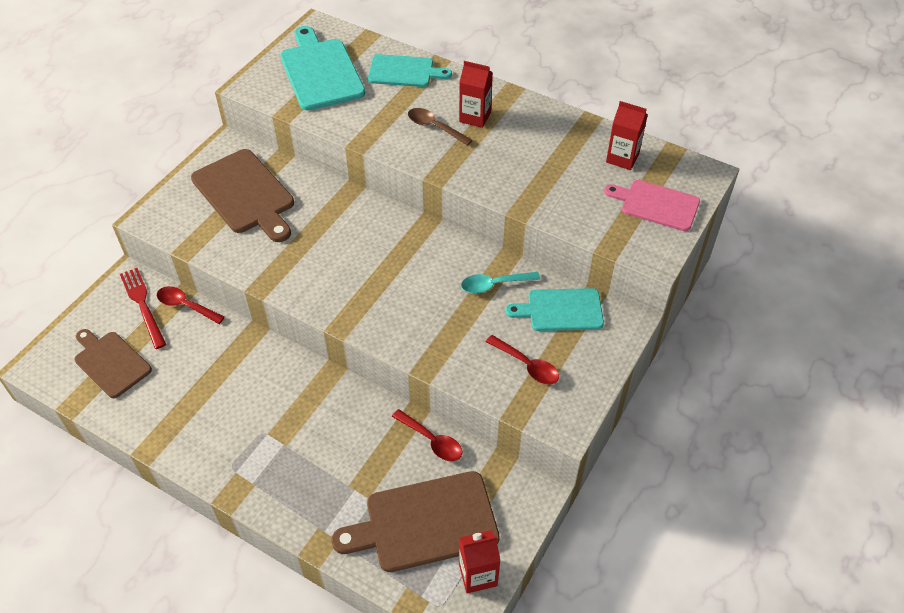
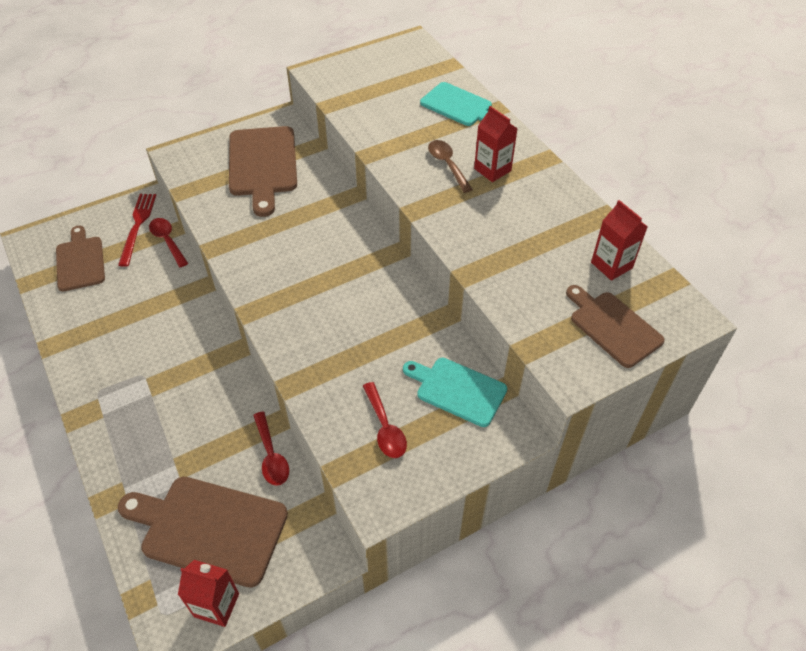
camera: 30 degrees right, 0 degrees up
turquoise cutting board [280,26,365,111] -> none
turquoise spoon [461,272,540,294] -> none
pink cutting board [604,180,700,231] -> brown cutting board [566,285,665,368]

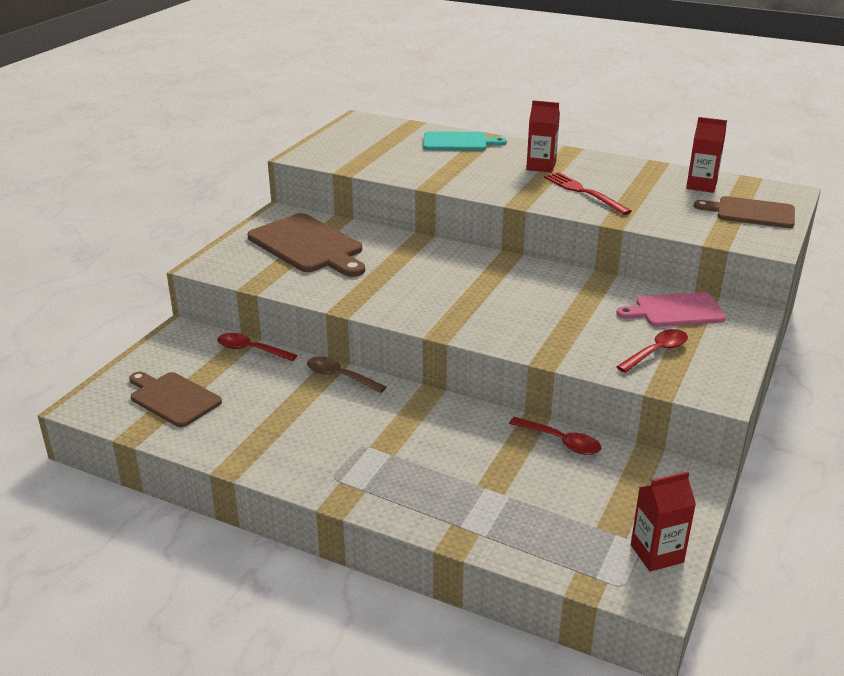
camera: 35 degrees left, 20 degrees down
red fork [118,194,156,267] -> red fork moved to [544,172,632,215]
brown cutting board [118,477,288,588] -> none
red spoon [363,382,407,458] -> red spoon turned 75 degrees counterclockwise [617,329,688,373]
turquoise cutting board [403,358,507,427] -> pink cutting board [617,292,726,327]
brown spoon [428,140,473,193] -> brown spoon moved to [307,356,386,393]

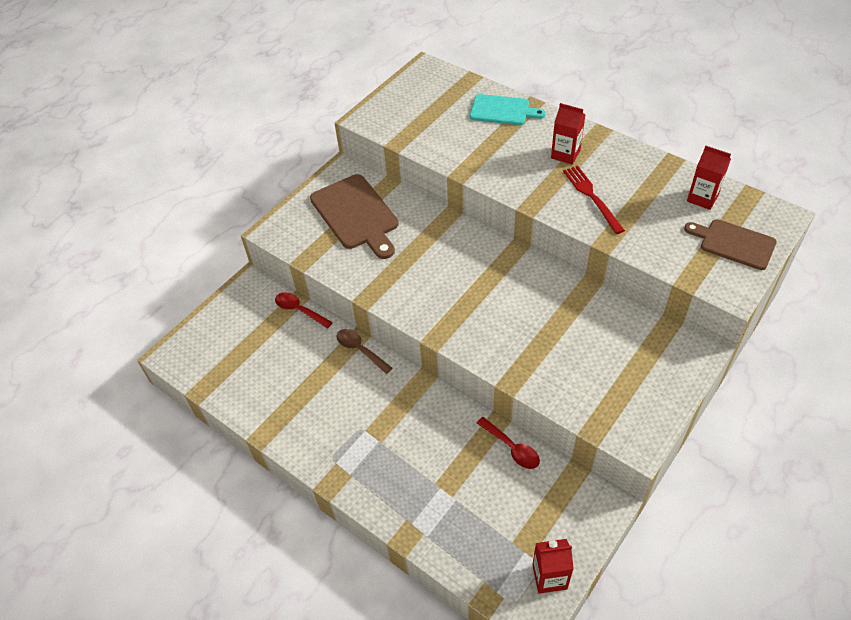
camera: 15 degrees right, 20 degrees up
brown cutting board [129,372,222,427] -> none
pink cutting board [617,292,726,327] -> none
red spoon [617,329,688,373] -> none

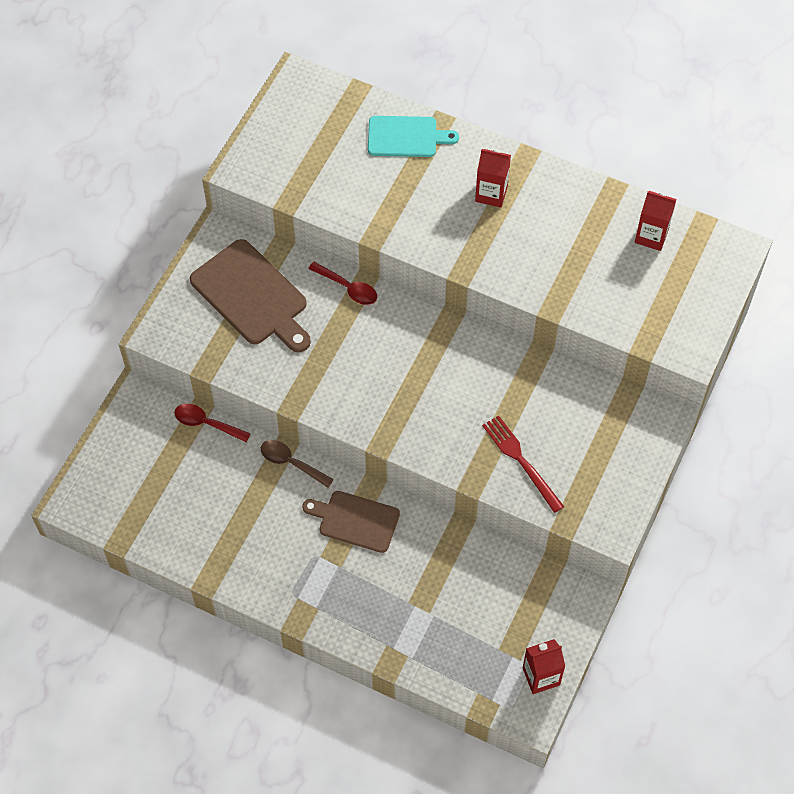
camera: 15 degrees left, 10 degrees up
red spoon [477,417,540,469] -> red spoon moved to [308,262,377,305]
red fork [563,166,625,234] -> red fork moved to [482,415,564,513]
brown cutting board [684,219,777,270] -> brown cutting board moved to [302,491,400,553]

